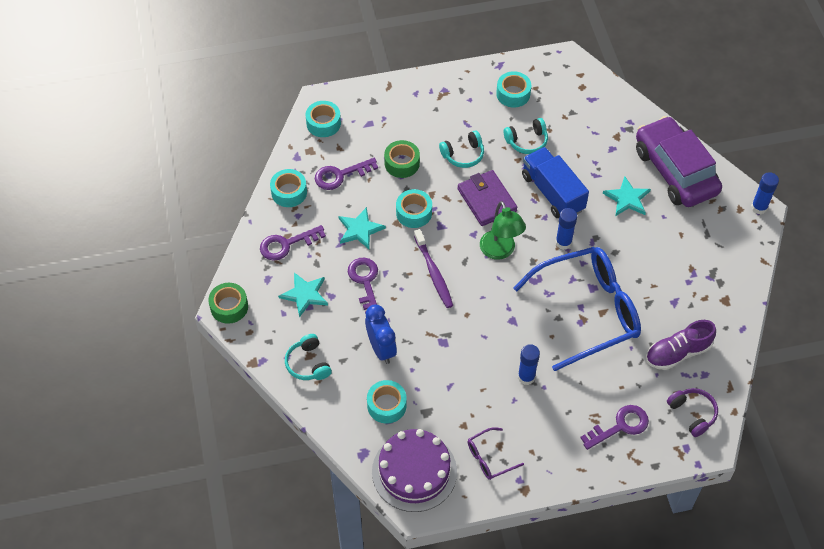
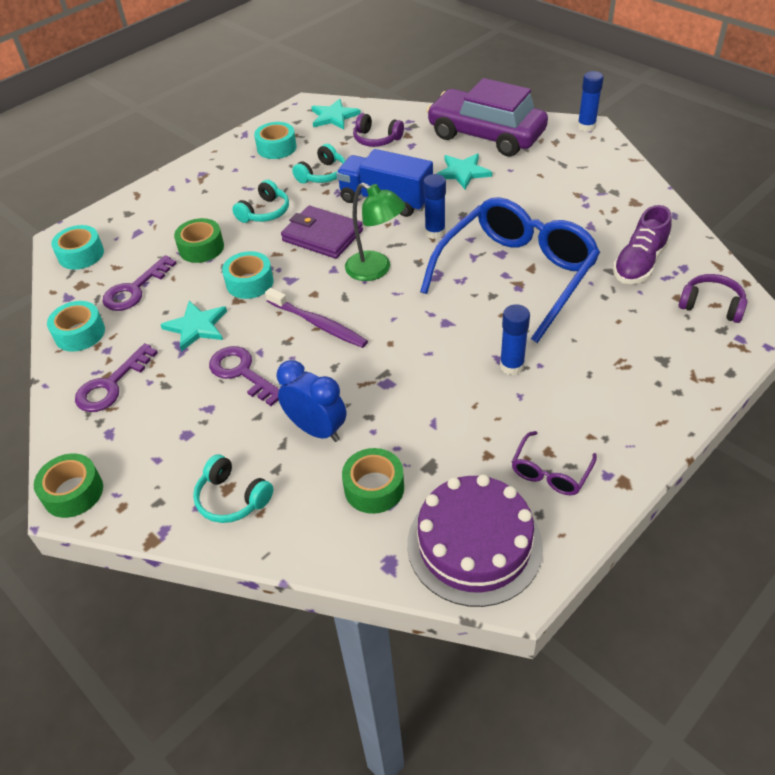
camera: 30 degrees left, 10 degrees down
turquoise star [278,272,328,317] -> turquoise star moved to [312,99,361,129]
turquoise tape [367,380,407,424] -> green tape [342,448,404,514]
purple key [580,405,649,450] -> none
none -> purple headphones [353,113,404,147]

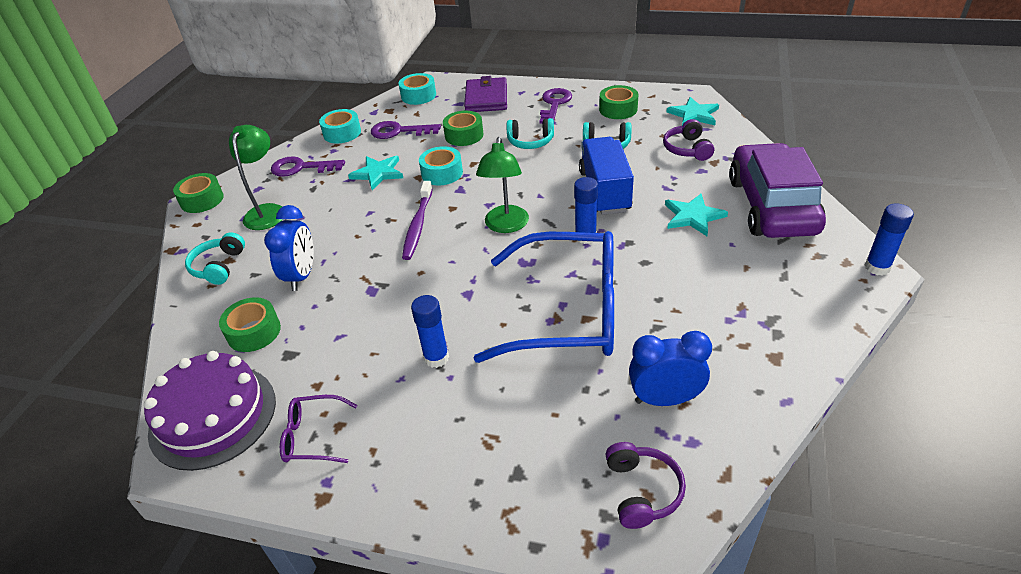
camera: 60 degrees right, 5 degrees down
purple key [209,346,279,406] -> purple key moved to [540,88,572,124]
turquoise tape [254,122,297,159] -> green tape [599,85,638,119]
purple wallet [281,206,363,259] -> purple wallet moved to [464,76,507,112]
purple shoe [613,205,672,284] -> blue clock [629,331,712,406]
none -> green lamp [229,125,283,230]

